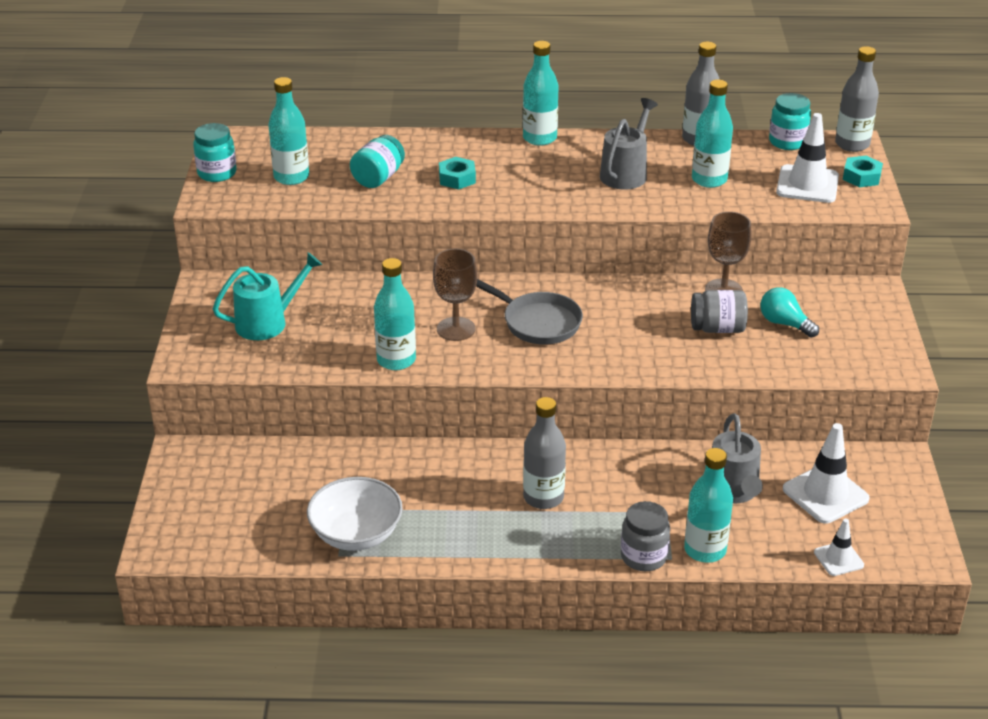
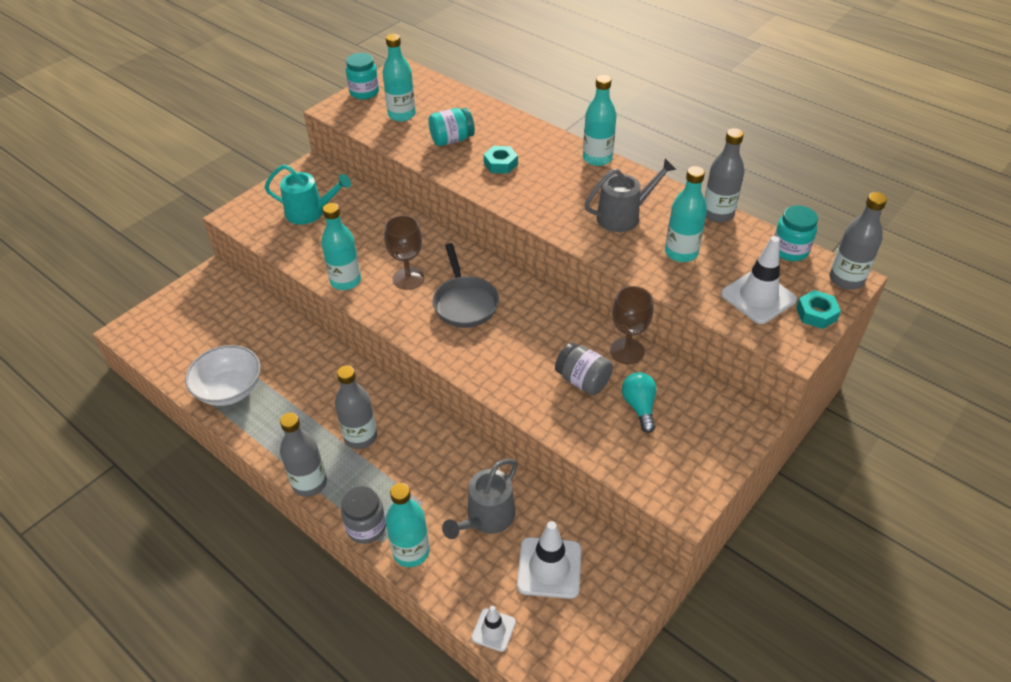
camera: 40 degrees right, 10 degrees up
none -> grey bottle [280,413,327,497]

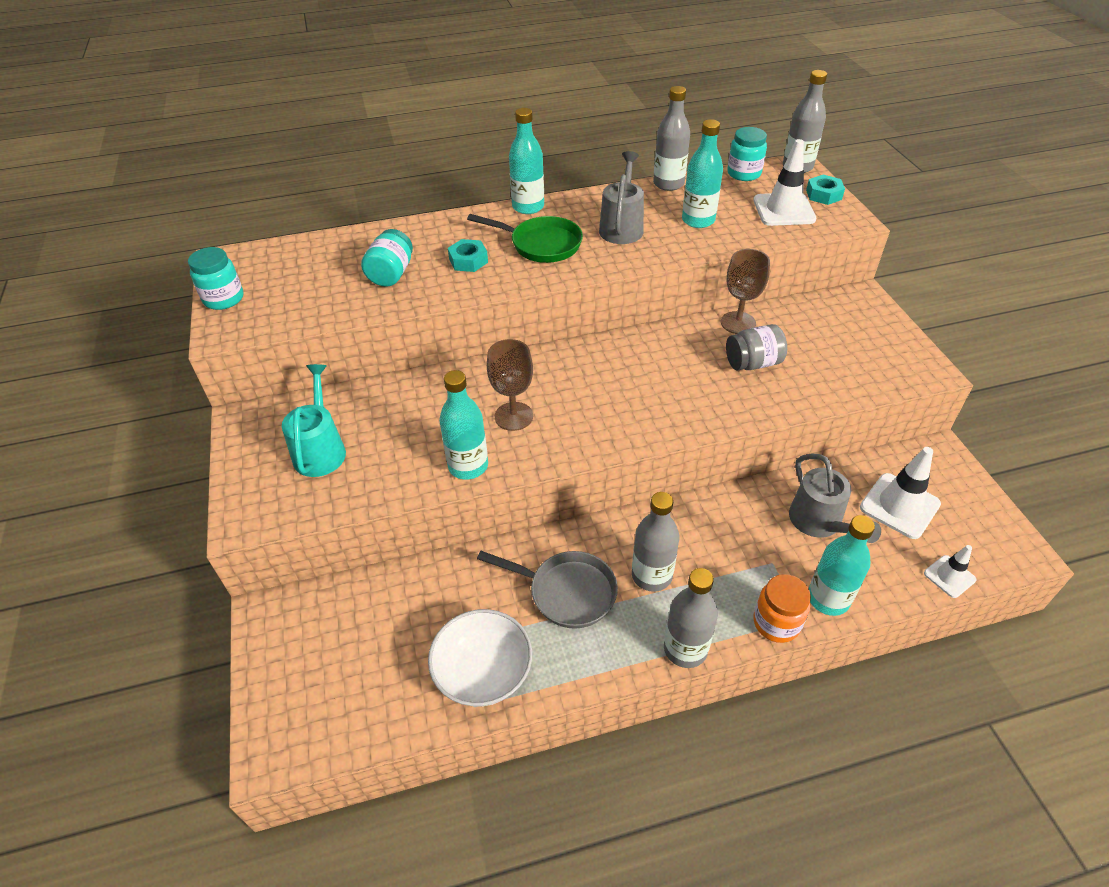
camera: 55 degrees left, 0 degrees up
turquoise watering can [264,165,351,225] -> turquoise watering can turned 45 degrees counterclockwise [282,364,346,477]
grey jar [341,486,386,544] -> orange jar [753,574,811,643]
turquoise bottle [382,34,416,122] -> none
grey pan [432,243,499,328] -> grey pan moved to [477,551,618,629]
turquoise light bulb [622,372,657,433] -> none
none -> green pan [467,214,583,263]

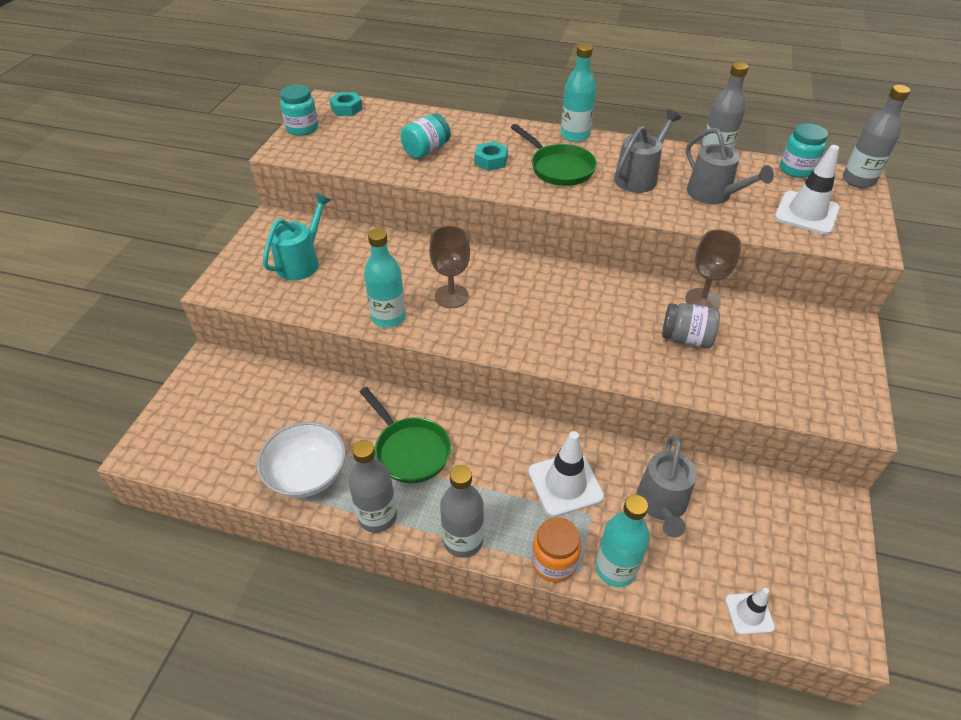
camera: 30 degrees right, 0 degrees up
grey pan [477,551,618,629] -> green pan [360,387,451,484]
grey bottle [632,492,679,592] -> grey bottle moved to [348,440,397,533]
turquoise bottle [682,119,723,228] -> grey watering can [686,128,774,204]
turquoise nut [806,175,845,205] -> turquoise nut moved to [329,92,363,116]
white traffic cone [860,447,941,539] -> white traffic cone moved to [528,431,604,517]

